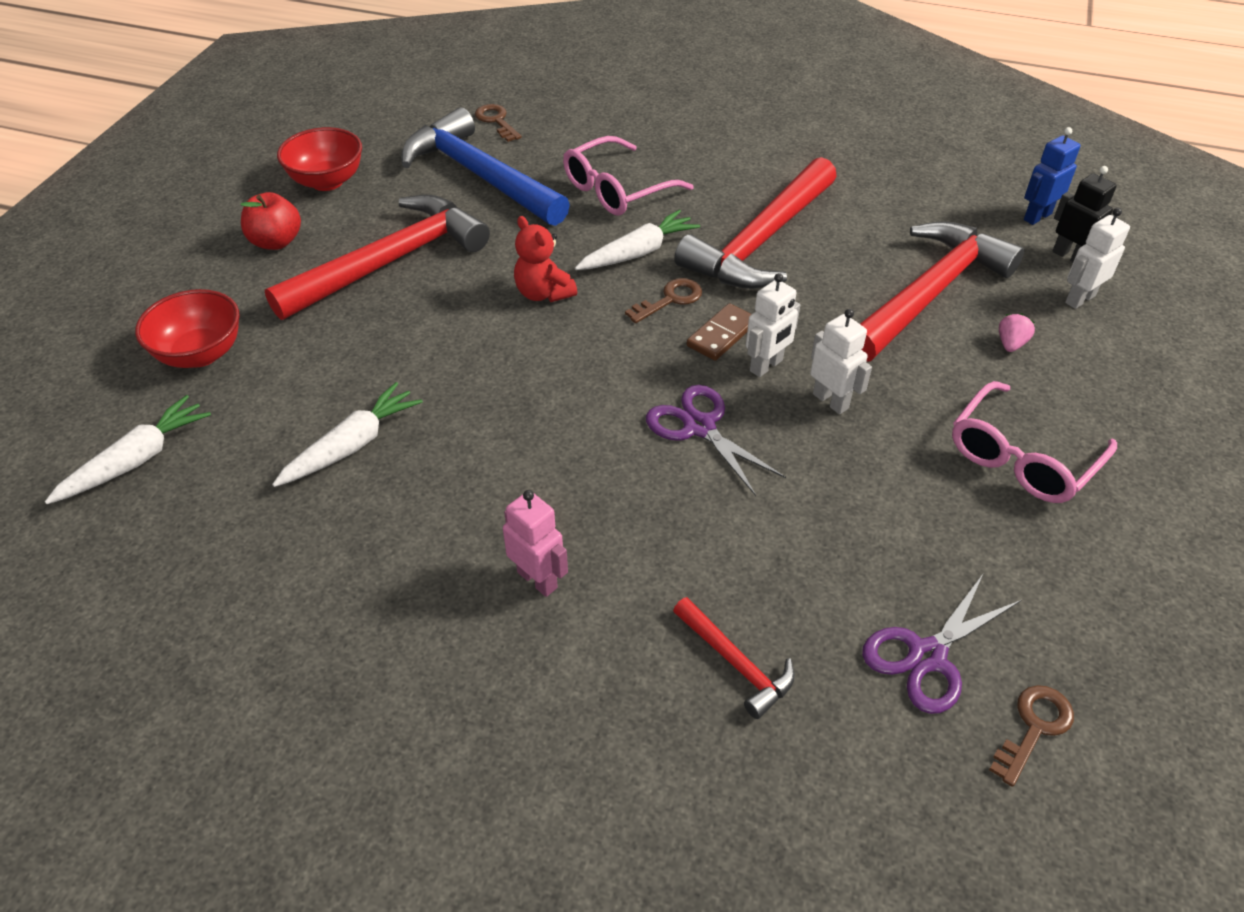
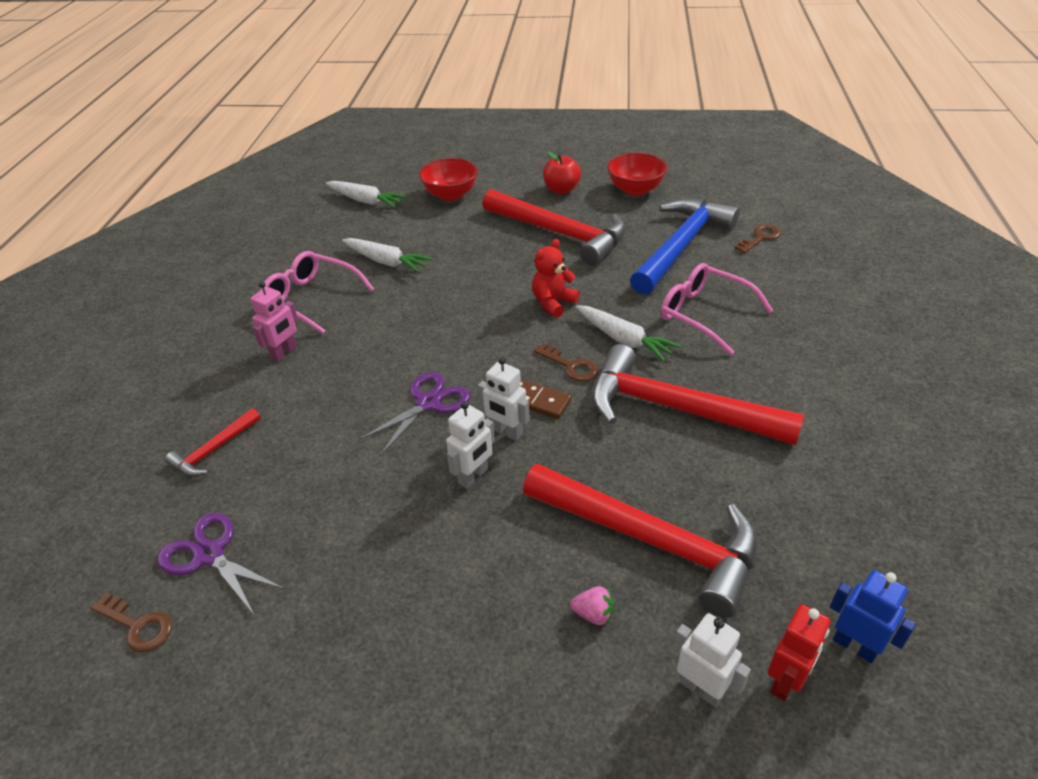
camera: 80 degrees right, 5 degrees down
pink glasses [952,381,1117,503] -> pink glasses moved to [260,251,375,334]
black robot [1053,166,1119,262] -> red robot [768,604,831,701]

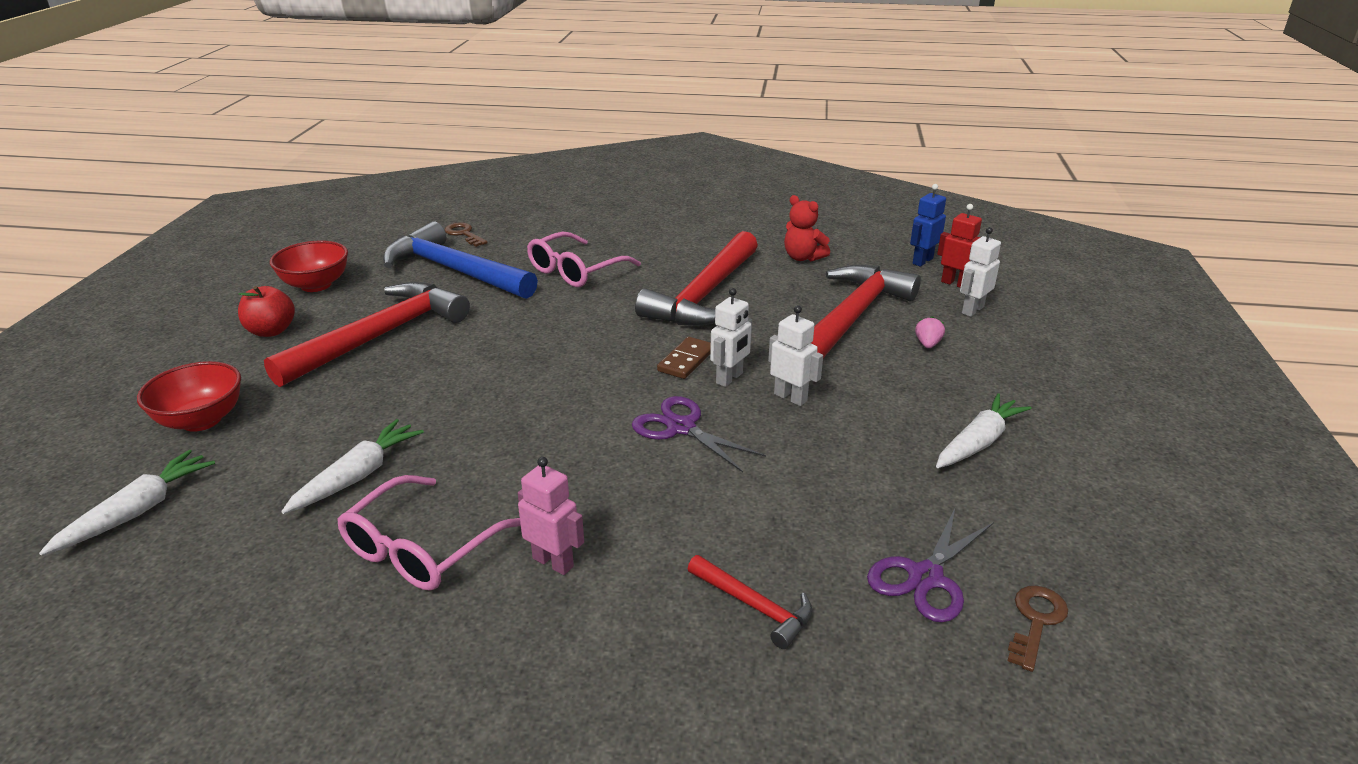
camera: 90 degrees left, 10 degrees down
red teddy bear [532,239,580,318] -> red teddy bear moved to [784,195,830,261]
brown key [534,343,598,382] -> none
white carrot [576,305,681,362] -> white carrot moved to [936,393,1032,468]

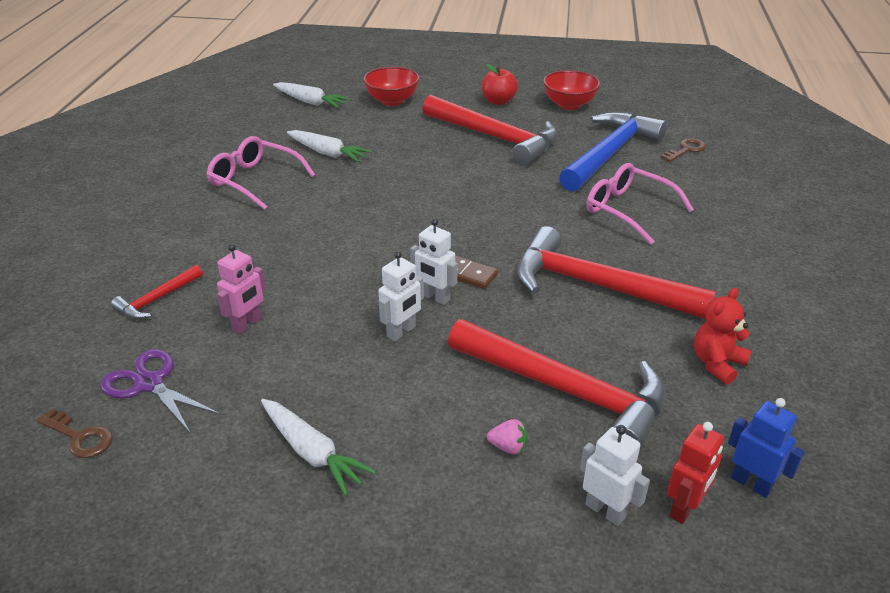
camera: 90 degrees right, 5 degrees up
pink robot [518,457,584,575] -> pink robot moved to [217,244,266,334]
purple scissors [632,396,766,472] -> none

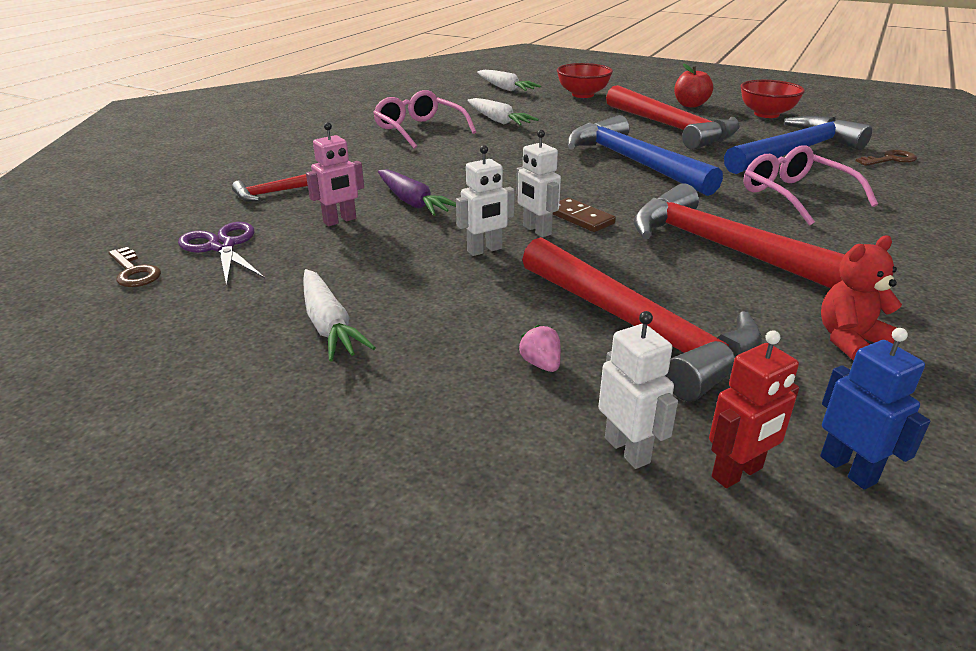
camera: 20 degrees right, 5 degrees down
pink strawberry [487,419,527,455] -> pink strawberry turned 150 degrees counterclockwise [519,325,561,372]
none -> purple carrot [378,169,456,216]
none -> blue hammer [567,115,723,196]

